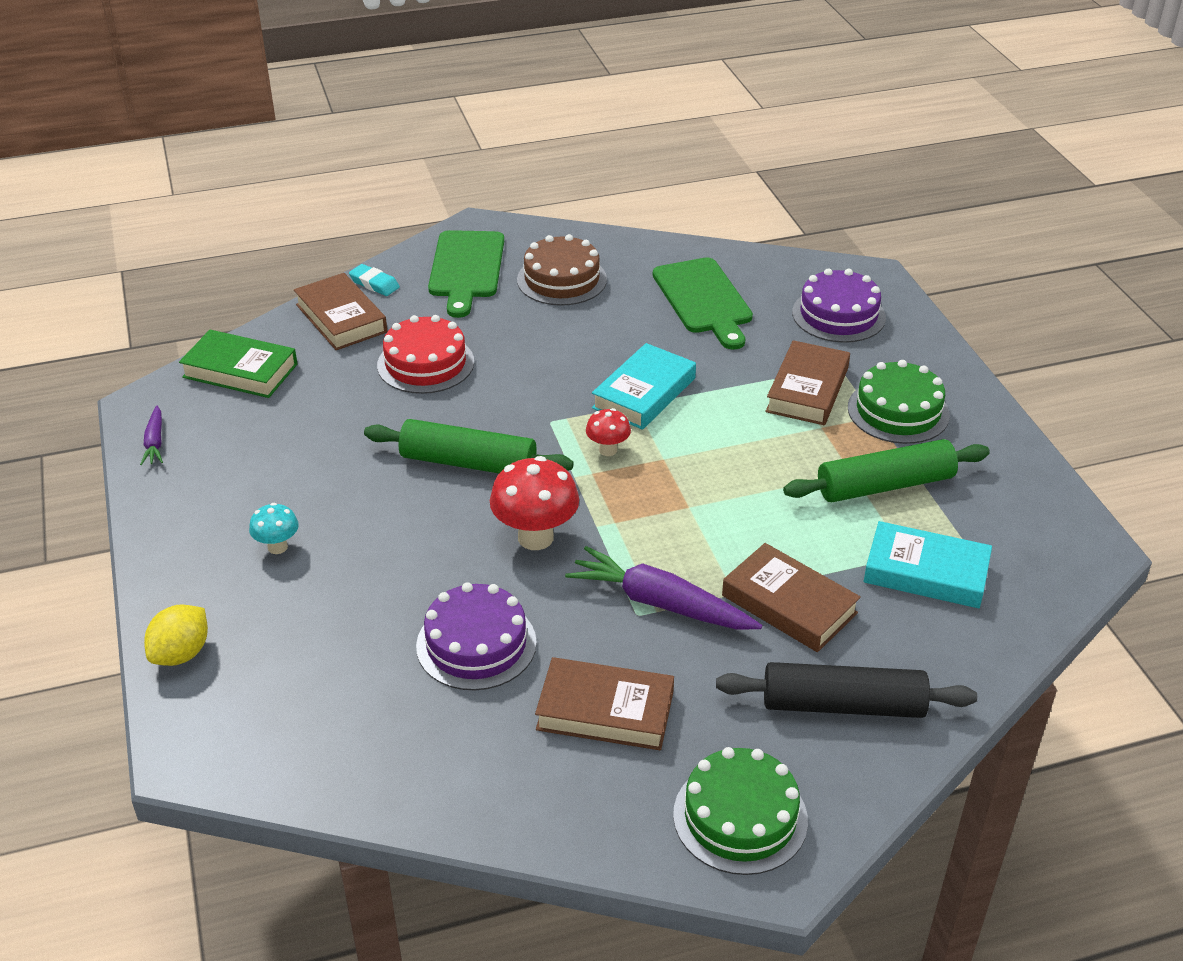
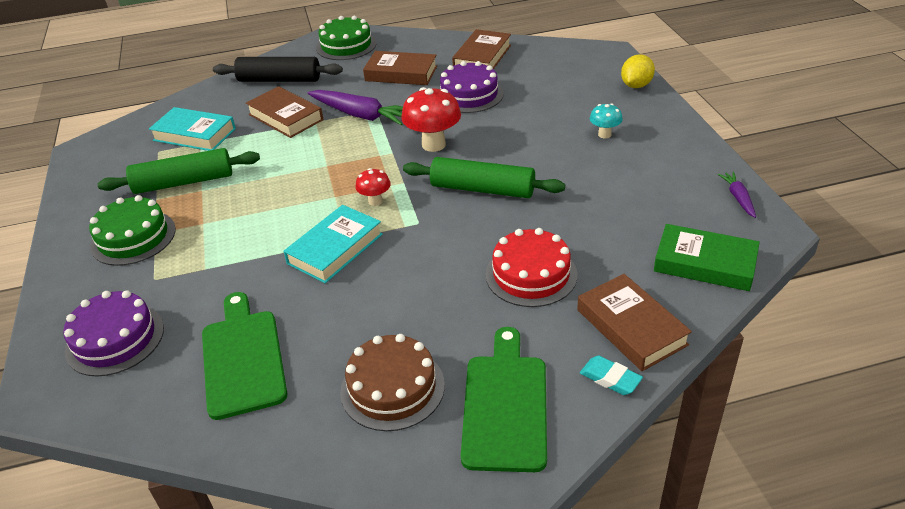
camera: 175 degrees left, 0 degrees up
brown book [765,340,850,425] -> brown book moved to [452,29,511,69]

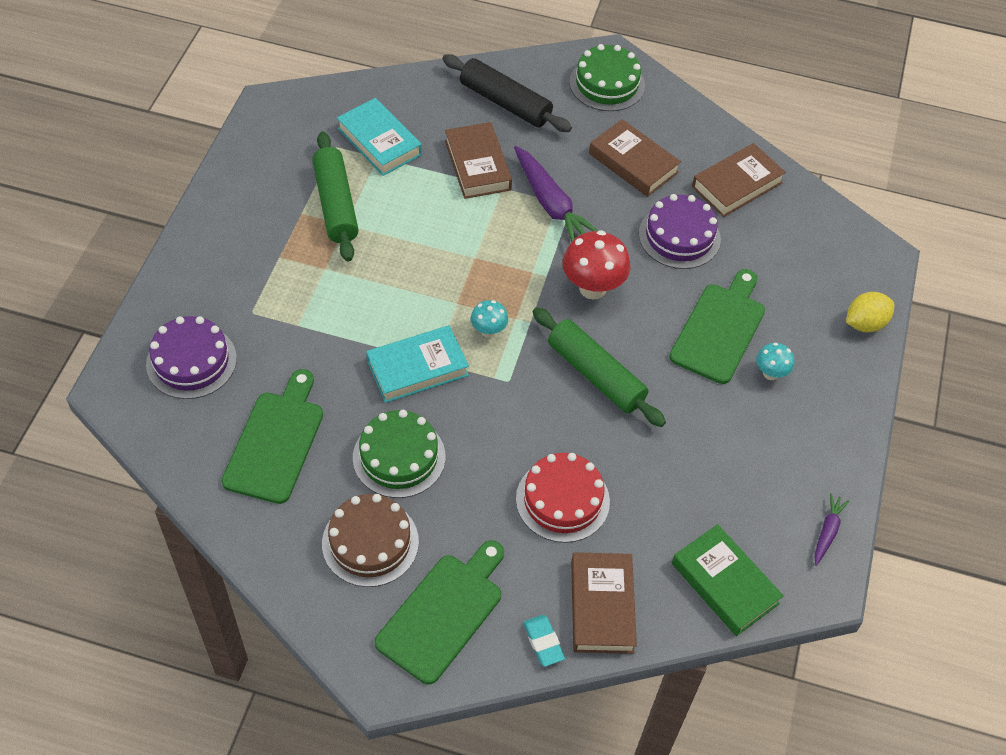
camera: 25 degrees right, 15 degrees up
green cake [89,195,176,266] -> green cake moved to [353,410,445,498]
green rolling pin [97,148,260,194] -> green rolling pin turned 60 degrees clockwise [312,132,359,261]
red mushroom [356,168,391,206] -> turquoise mushroom [471,300,508,338]
none -> green cutting board [669,269,765,384]

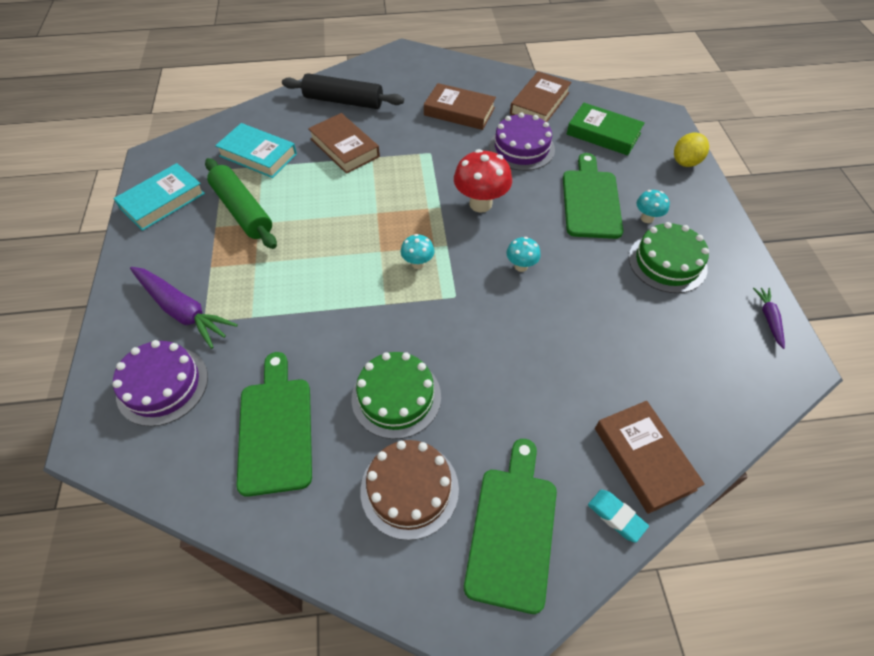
camera: 20 degrees left, 0 degrees up
turquoise book [366,325,469,403] -> turquoise book moved to [113,163,205,231]
purple carrot [514,146,598,242] -> purple carrot moved to [130,267,238,349]
red cake [516,453,610,543] -> none
green rolling pin [533,307,666,427] -> turquoise mushroom [507,237,541,272]
green cake [569,44,645,111] -> green cake moved to [629,222,709,293]
green book [672,524,784,636] -> green book moved to [567,103,645,156]

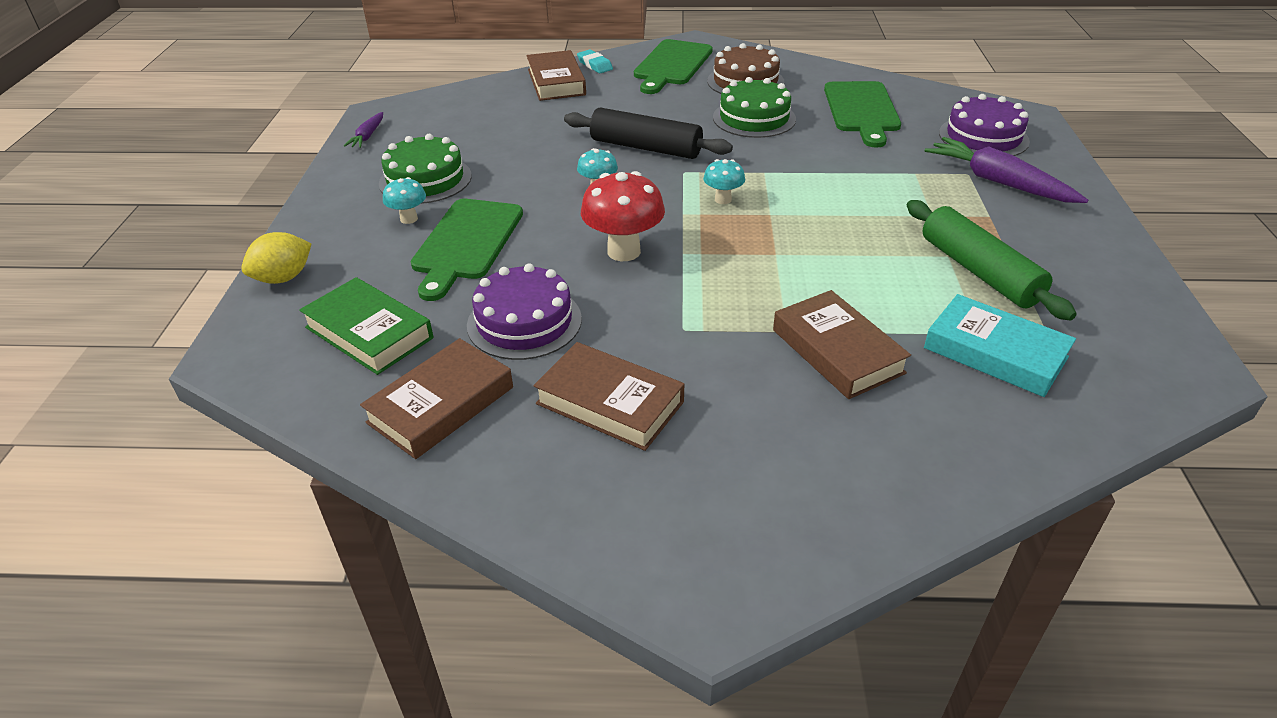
camera: 170 degrees left, 15 degrees down
turquoise book [113,163,205,231] -> none
black rolling pin [282,73,404,109] -> black rolling pin moved to [564,108,733,159]

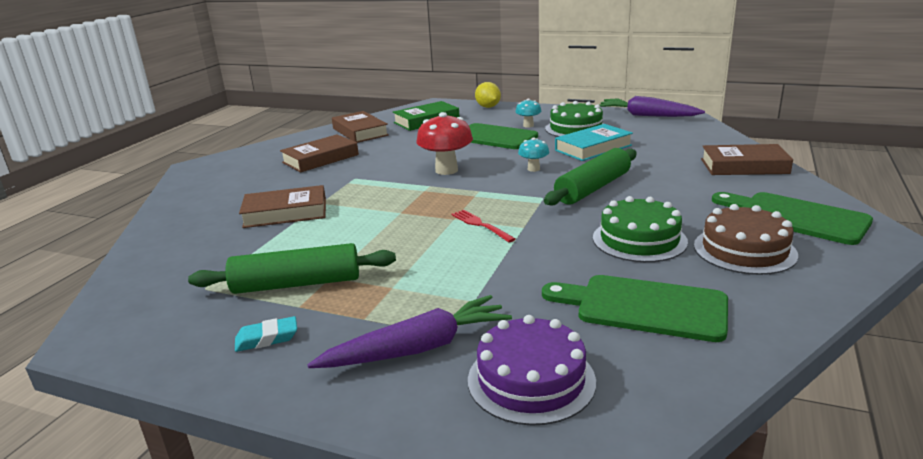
camera: 110 degrees right, 15 degrees down
purple carrot [344,112,383,148] -> purple carrot [599,96,705,117], size x1.96
purple cake [467,264,582,360] -> none
black rolling pin [564,108,733,159] -> green rolling pin [544,148,637,205]
turquoise eraser [577,49,613,73] -> turquoise eraser moved to [235,316,297,352]
turquoise mushroom [703,159,745,204] -> none
turquoise book [924,294,1076,397] -> turquoise book moved to [555,124,633,161]
none -> red fork [452,210,515,243]

